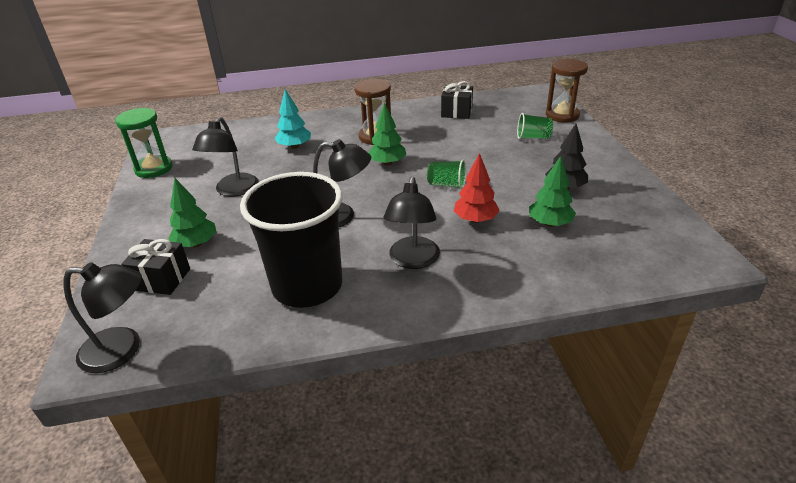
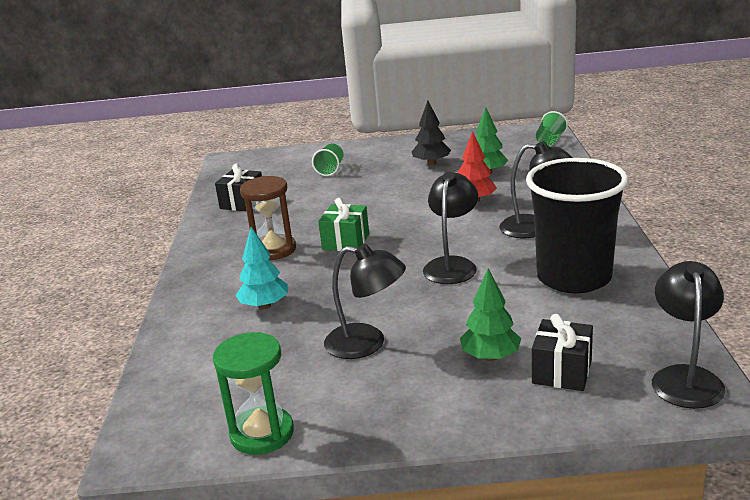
camera: 80 degrees left, 10 degrees down
green tree [369,102,406,166] -> green gift [318,198,369,251]
green cup [427,159,466,189] -> green cup moved to [536,111,568,146]
brown hourglass [546,59,588,122] -> none

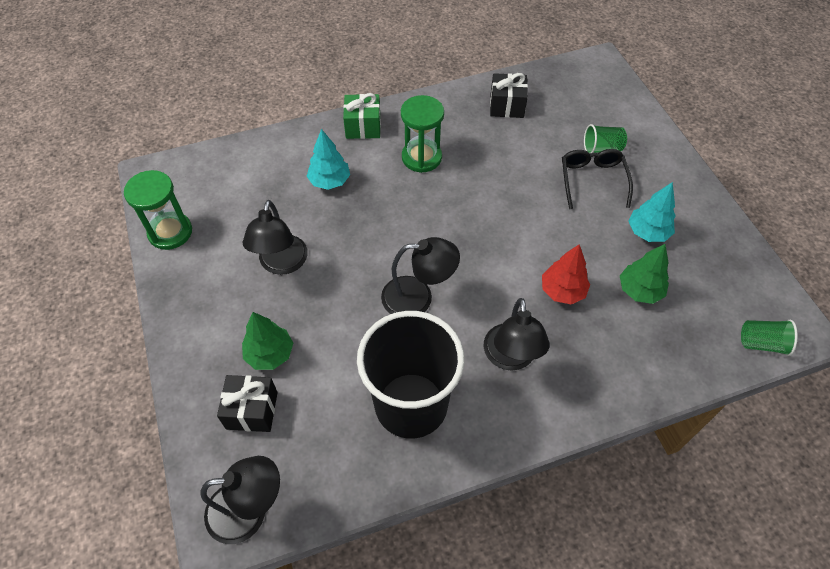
camera: 70 degrees right, 30 degrees up
brown hourglass [240,176,296,260] -> green hourglass [401,95,444,173]
green gift [318,198,369,251] -> green gift moved to [343,93,381,139]
black tree [412,101,451,165] -> turquoise tree [629,182,676,242]
none -> black glasses [562,149,633,209]

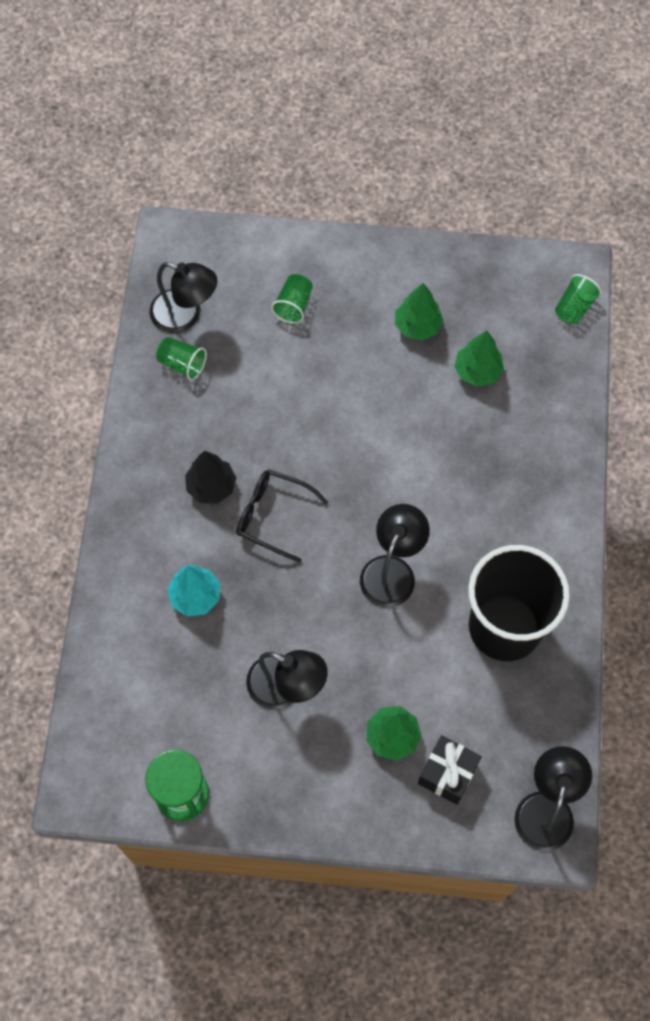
camera: 65 degrees left, 10 degrees up
green gift [343,93,381,139] -> none
green hourglass [401,95,444,173] -> black tree [185,451,236,504]
black lamp [483,298,550,371] -> black lamp moved to [149,262,217,333]
black gift [490,73,528,118] -> green cup [156,337,207,381]
red tree [542,244,590,304] -> none
black glasses [562,149,633,209] -> black glasses moved to [236,469,328,563]
turquoise tree [629,182,676,242] -> green tree [395,283,444,340]

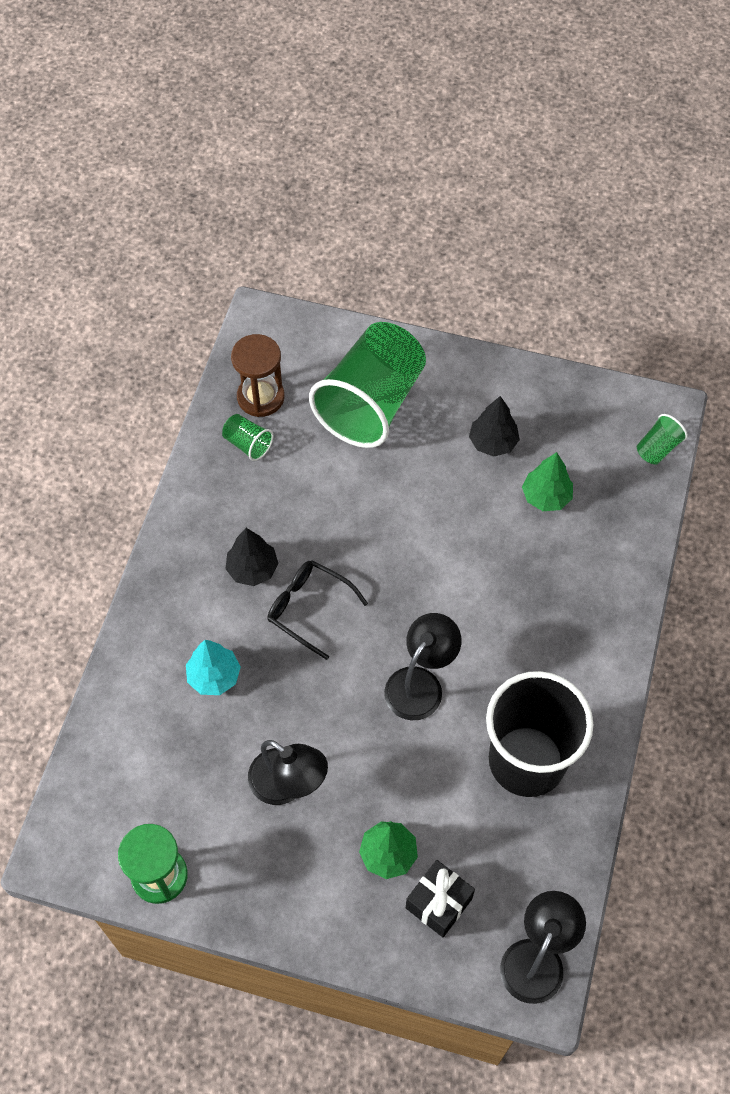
camera: 10 degrees right, 5 degrees down
black lamp [149,262,217,333] -> brown hourglass [231,334,285,417]
green cup [271,274,313,324] -> green cup [309,322,426,448], size x2.49
green tree [395,283,444,340] -> black tree [469,396,520,457]

